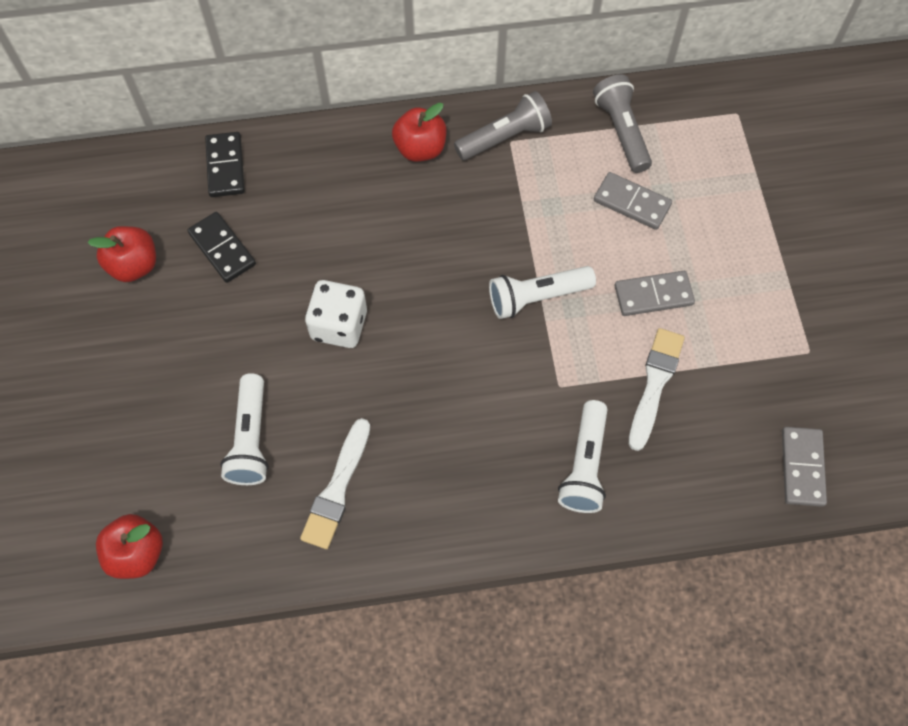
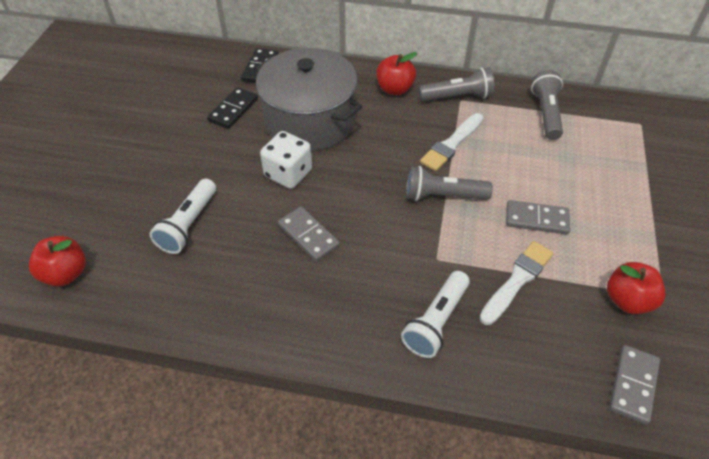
camera: 20 degrees right, 15 degrees down
red apple [88,226,156,282] -> red apple moved to [607,262,666,314]
black domino [187,212,256,283] -> black domino turned 45 degrees clockwise [207,87,258,129]
white brush [300,418,370,549] -> white brush moved to [420,113,484,171]
white flashlight [489,266,596,319] -> grey flashlight [406,166,493,201]
grey domino [594,172,672,230] -> grey domino moved to [278,206,340,262]
none -> grey pot [255,48,363,152]

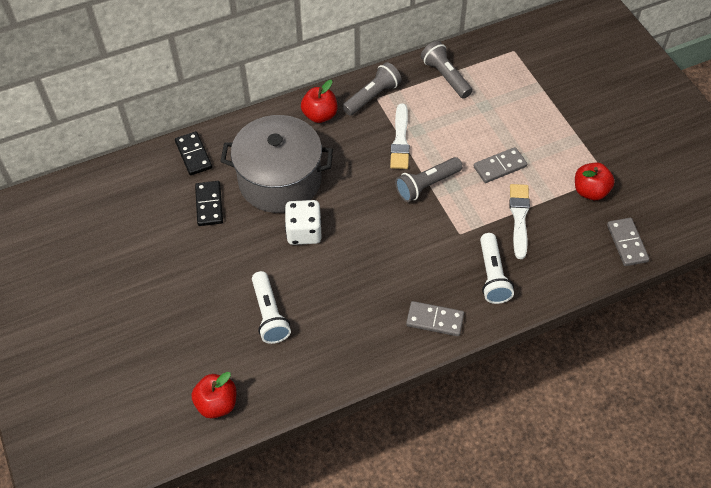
camera: 35 degrees left, 5 degrees up
grey domino [278,206,340,262] -> grey domino moved to [406,301,464,336]

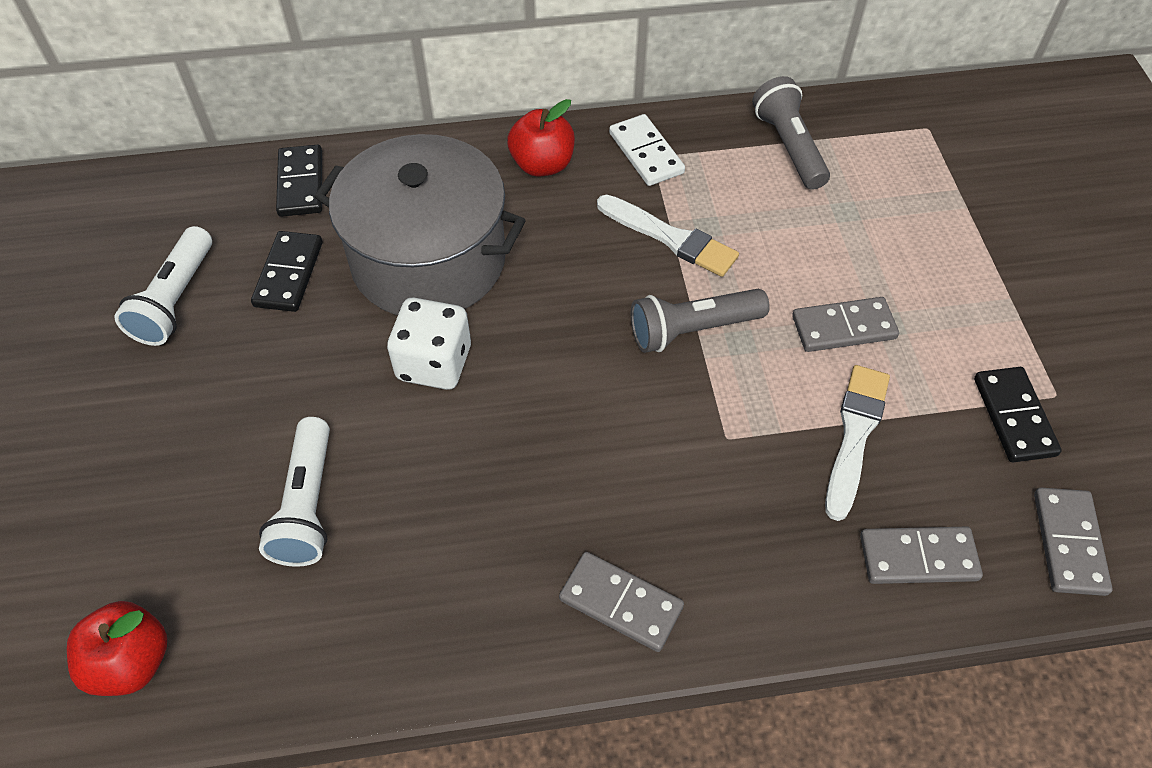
camera: 15 degrees right, 0 degrees up
grey flashlight [342,62,402,116] -> white domino [609,114,685,186]
white brush [390,103,410,169] -> white brush turned 75 degrees counterclockwise [597,194,739,277]
white flashlight [480,233,514,304] -> white flashlight moved to [115,226,212,346]
red apple [575,162,615,200] -> black domino [974,367,1062,462]
none -> grey domino [860,527,983,584]

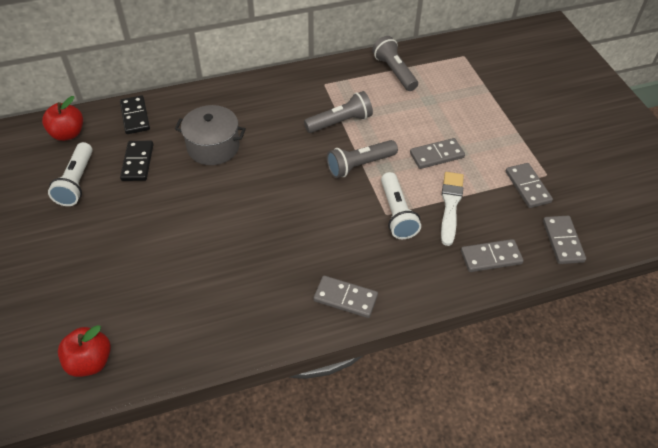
camera: 10 degrees left, 5 degrees down
white flashlight [259,417,330,567] -> white flashlight moved to [381,172,421,239]
grey pot [315,134,526,315] -> grey pot [175,105,246,165], size x0.63
white dice [387,298,471,390] -> none
red apple [507,99,575,177] -> red apple moved to [42,96,83,141]
white brush [597,194,739,277] -> grey flashlight [304,91,373,133]
white domino [609,114,685,186] -> none
black domino [974,367,1062,462] -> grey domino [506,163,553,208]

